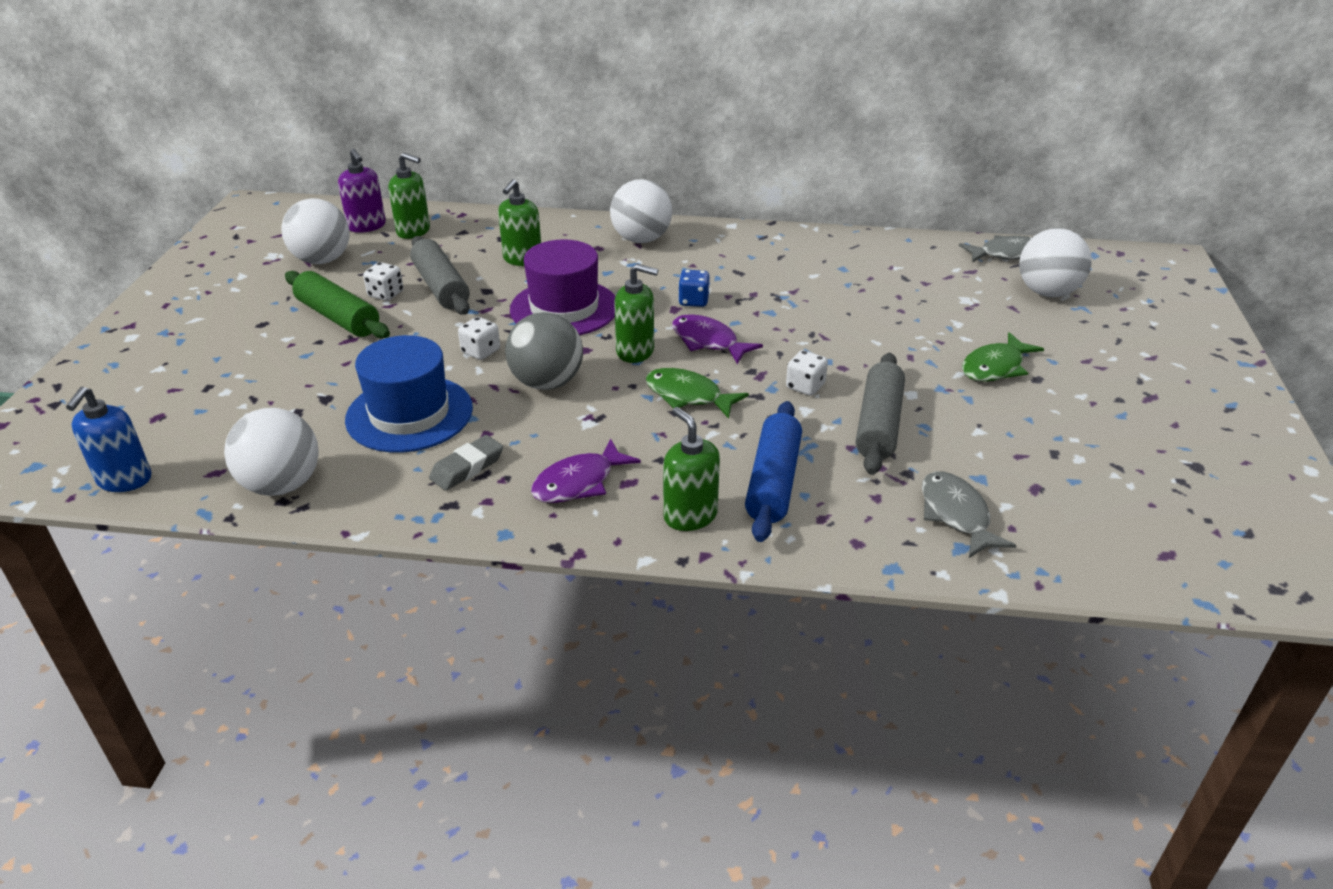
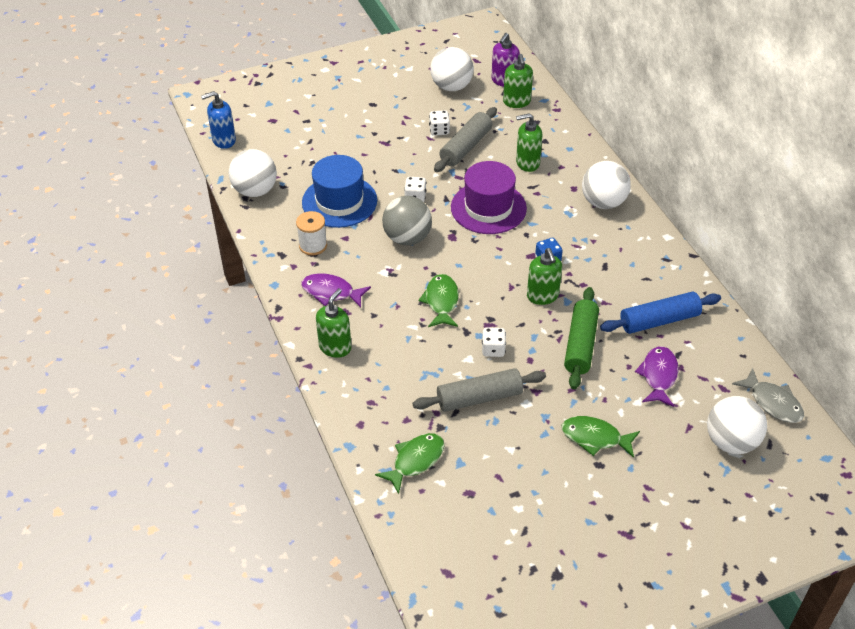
camera: 60 degrees right, 10 degrees up
green rolling pin [285,271,390,338] -> green rolling pin moved to [564,287,599,390]
grey eraser [429,435,503,491] -> white spool [296,211,327,256]
green soap dispenser [614,264,658,363] -> green soap dispenser moved to [527,248,562,305]
purple fish [672,314,763,364] -> purple fish moved to [635,346,678,407]
blue rolling pin [745,401,802,542] -> blue rolling pin moved to [600,291,721,334]
grey fish [922,471,1016,558] -> green fish [375,433,445,494]

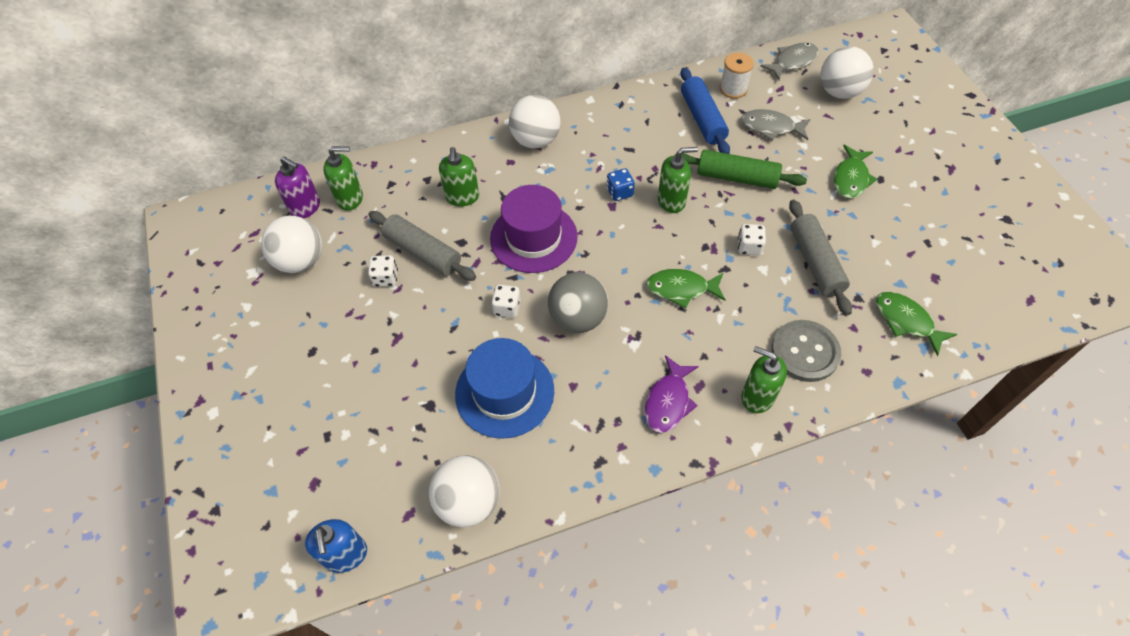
camera: 85 degrees left, 10 degrees up
white spool [296,211,327,256] -> white spool moved to [720,53,754,99]
purple fish [635,346,678,407] -> grey fish [741,109,811,141]
none -> grey button [771,320,841,382]

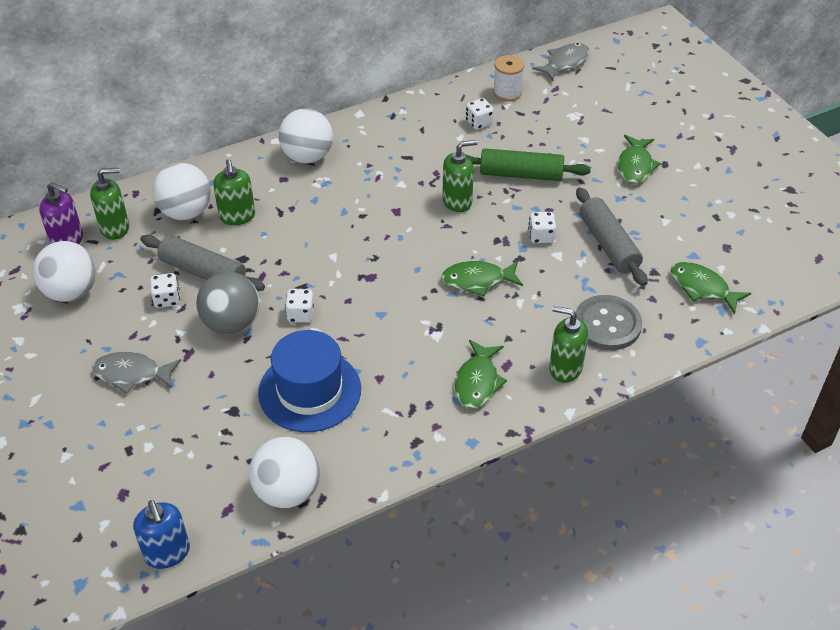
camera: 10 degrees left, 10 degrees down
purple hat [490,185,578,273] -> none
grey ball [548,272,609,333] -> grey ball moved to [196,272,260,335]
blue dice [607,168,635,201] -> none
purple fish [645,355,699,433] -> green fish [455,340,507,408]
blue rolling pin [680,68,730,154] -> white dice [466,98,494,130]
grey fish [741,109,811,141] -> grey fish moved to [92,352,181,394]
white ball [821,46,874,99] -> white ball moved to [153,163,211,220]

